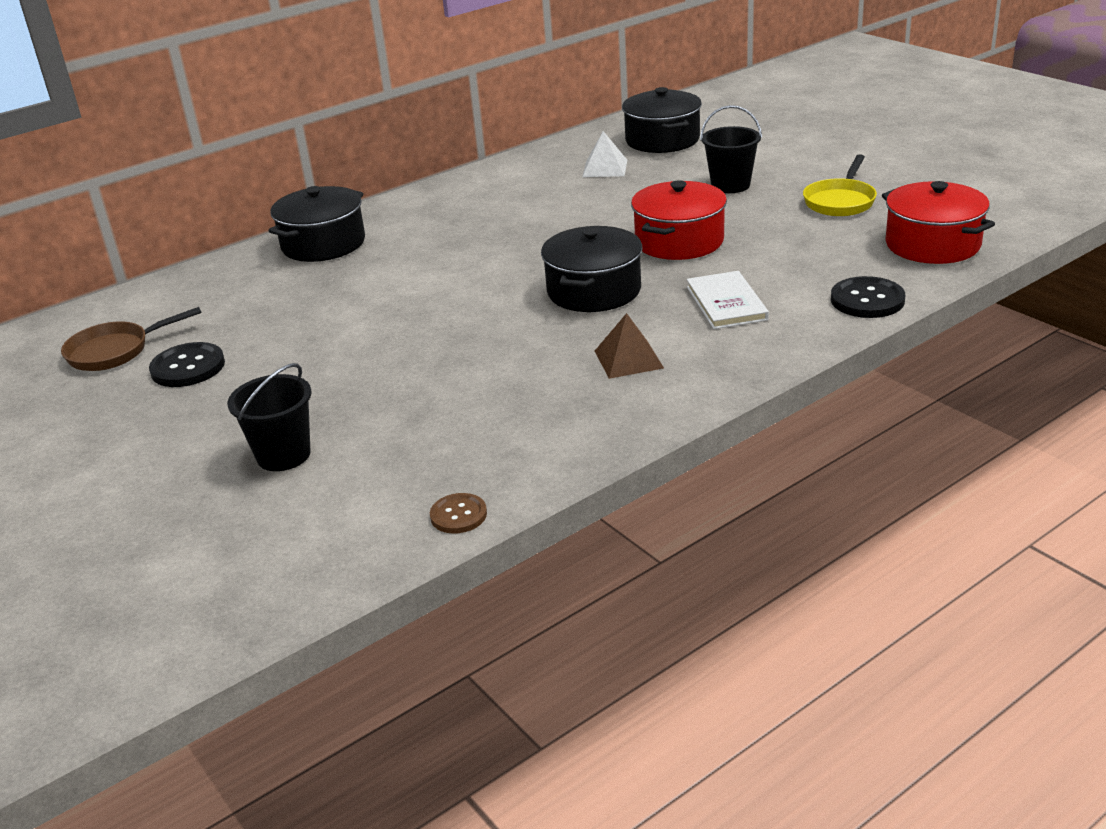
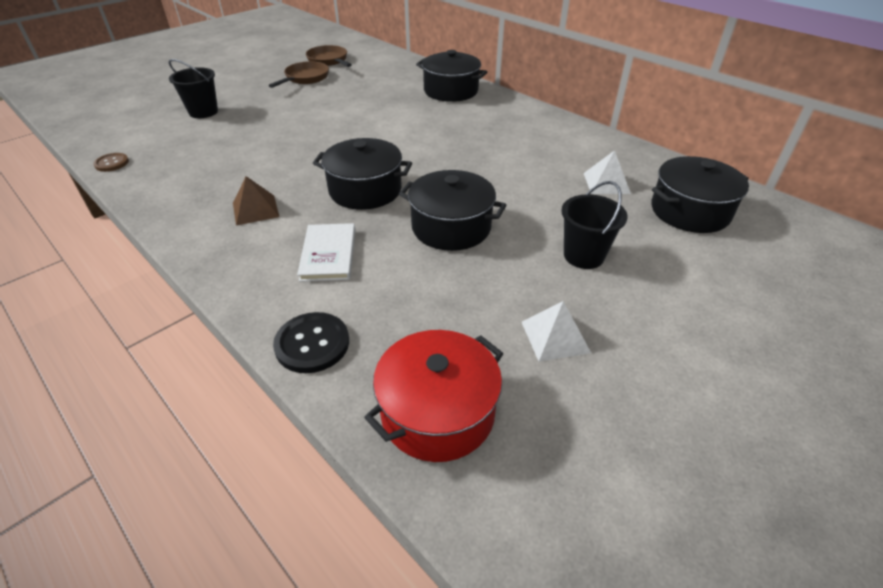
camera: 80 degrees right, 10 degrees up
black button [149,342,225,387] -> brown pan [268,61,329,88]
red pot [631,180,727,260] -> black pot [399,170,506,251]
white book [687,271,769,329] -> white book turned 75 degrees counterclockwise [297,223,355,282]
yellow pan [803,154,877,216] -> white pyramid [522,301,591,362]

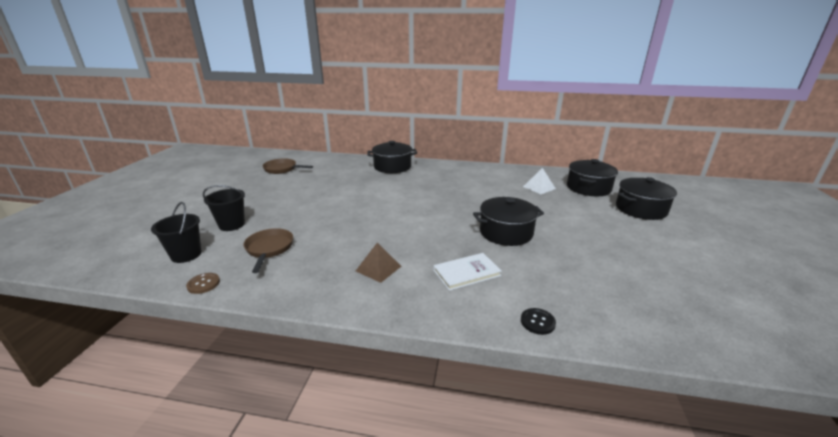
camera: 35 degrees left, 15 degrees down
brown pan [268,61,329,88] -> brown pan moved to [243,228,293,273]
black button [273,312,349,373] -> black button [521,308,556,335], size x0.63
white book [297,223,355,282] -> white book turned 75 degrees counterclockwise [433,253,502,291]
black pot [313,138,412,210] -> black pot moved to [616,177,677,220]
red pot [364,330,504,462] -> none
white pyramid [522,301,591,362] -> none
black bucket [561,181,628,269] -> black bucket moved to [151,202,201,263]

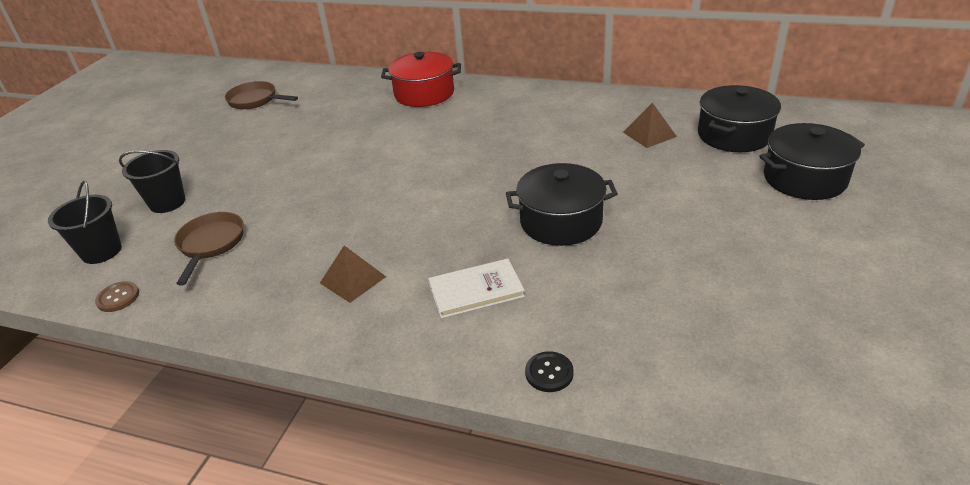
camera: 10 degrees right, 10 degrees up
black pot [367,141,417,173] -> red pot [381,52,461,107]
white pyramid [523,168,556,194] -> brown pyramid [623,102,677,148]

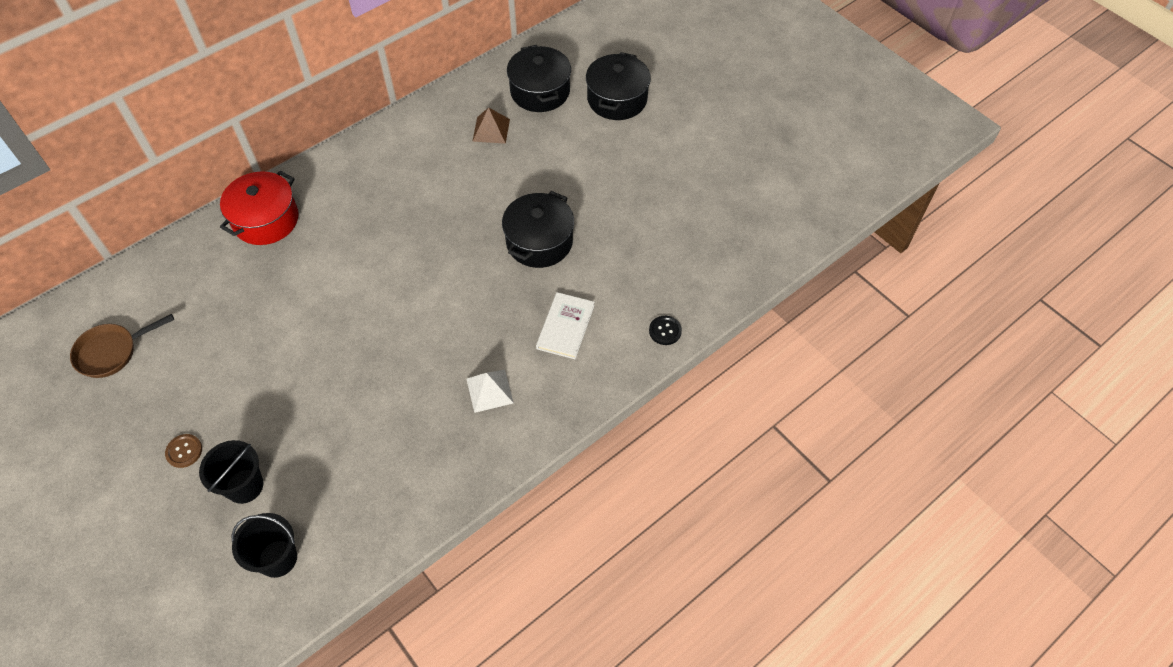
camera: 60 degrees left, 20 degrees up
brown button [95,281,139,312] -> brown button moved to [165,434,202,468]
brown pan [174,212,244,286] -> none
brown pyramid [320,246,386,303] -> white pyramid [466,370,514,413]

